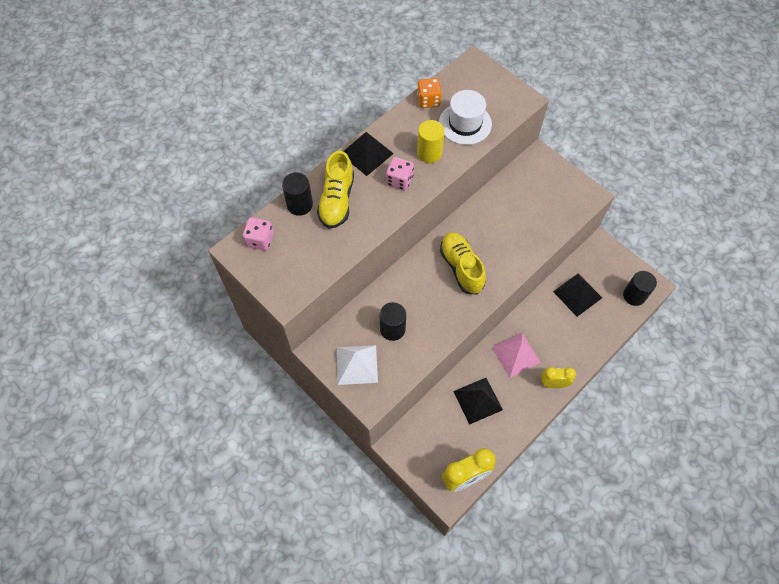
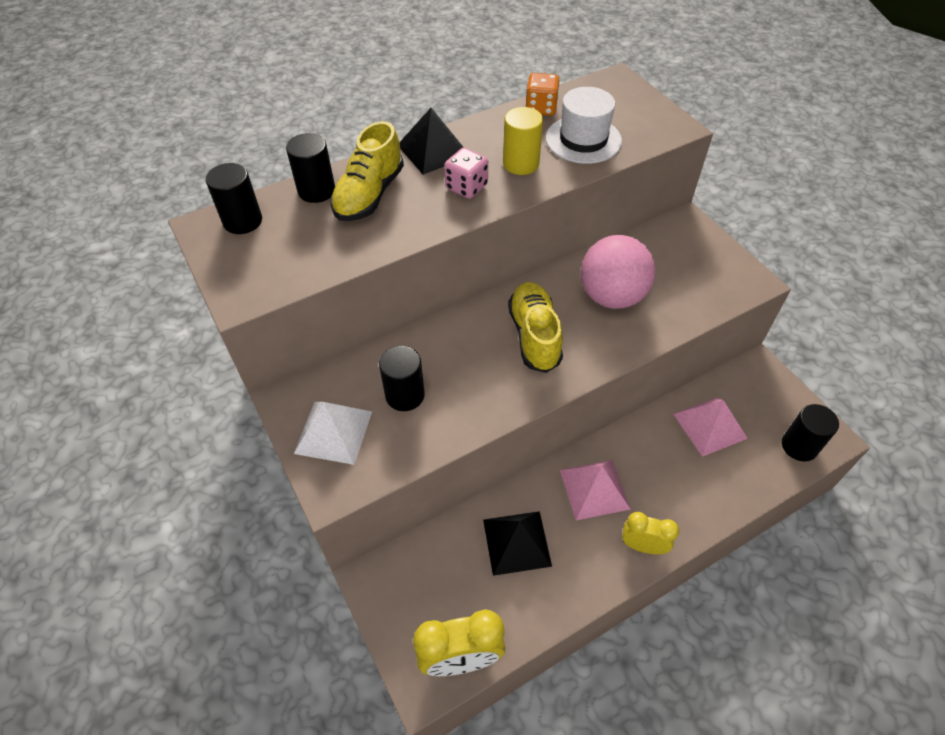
camera: 15 degrees right, 10 degrees down
pink dice [243,218,274,251] -> black cylinder [206,163,262,234]
black pyramid [553,273,602,317] -> pink pyramid [673,397,748,457]
none -> pink ball [581,235,655,309]

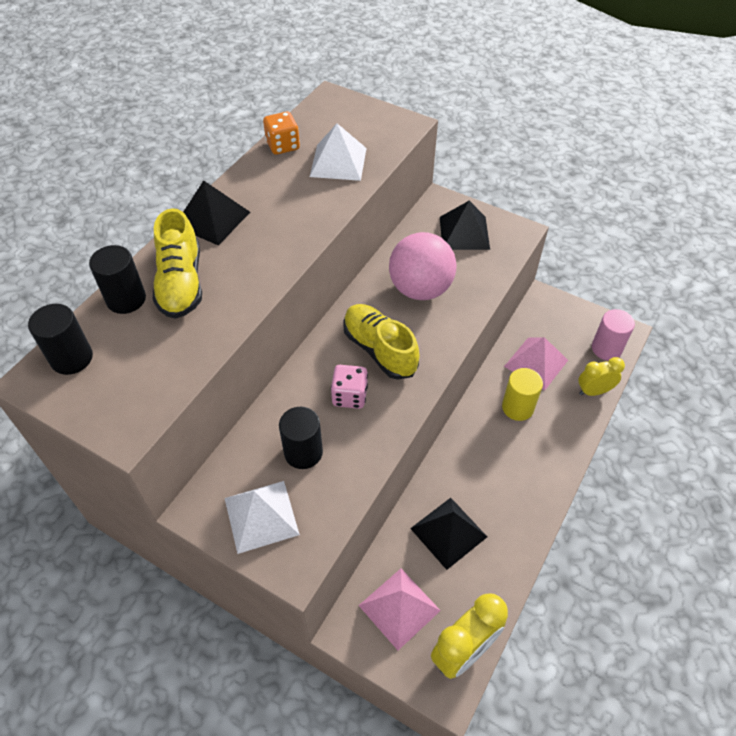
camera: 30 degrees left, 0 degrees up
pink dice [444,148,488,199] -> pink dice moved to [331,365,368,409]
yellow cylinder [503,107,543,175] -> yellow cylinder moved to [502,368,543,421]
white hat [546,87,622,164] -> white pyramid [310,124,367,181]
pink pyramid [560,460,631,521] -> pink pyramid moved to [358,569,441,650]
yellow clock [622,512,679,554] -> yellow clock moved to [578,357,625,396]
black cylinder [782,404,839,462] -> pink cylinder [592,309,635,361]
none -> black pyramid [440,201,490,250]

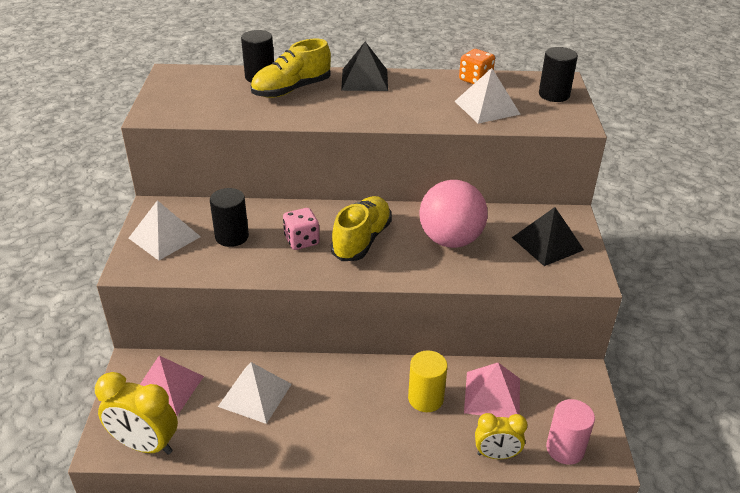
camera: 60 degrees right, 15 degrees down
black cylinder [28,304,93,375] -> black cylinder moved to [539,47,578,102]
black pyramid [410,498,487,570] -> white pyramid [218,362,292,424]
yellow clock [578,357,625,396] -> yellow clock turned 135 degrees clockwise [475,413,527,459]

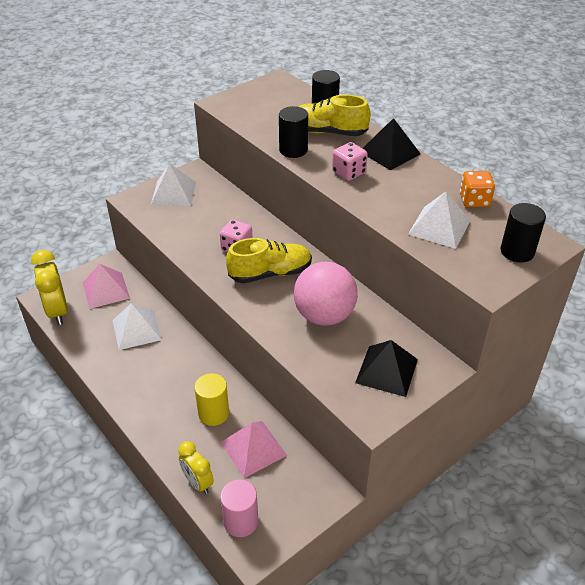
camera: 50 degrees right, 5 degrees up
black cylinder [210,188,249,247] -> black cylinder moved to [279,106,308,158]
none -> pink dice [332,142,368,181]

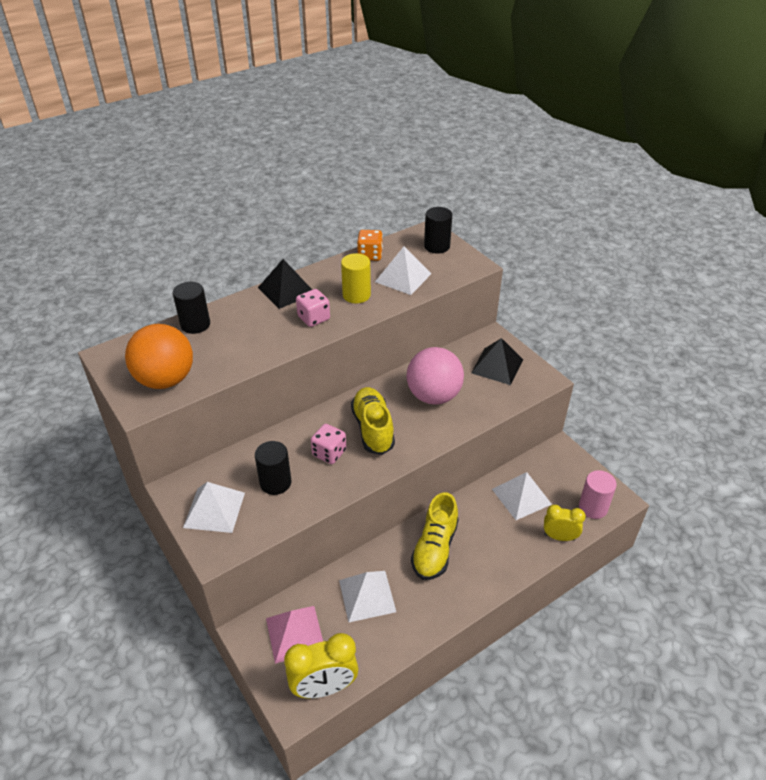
camera: 85 degrees left, 0 degrees up
yellow clock [178,441,214,494] -> yellow clock turned 135 degrees counterclockwise [544,505,586,541]
yellow cylinder [194,373,229,426] -> yellow cylinder moved to [341,253,371,303]
pink pyramid [221,421,287,478] -> white pyramid [492,472,552,520]
black cylinder [279,106,308,158] -> black cylinder moved to [255,441,291,495]
yellow shoe [297,95,370,136] -> yellow shoe moved to [411,492,459,580]
none -> orange ball [125,324,193,389]

